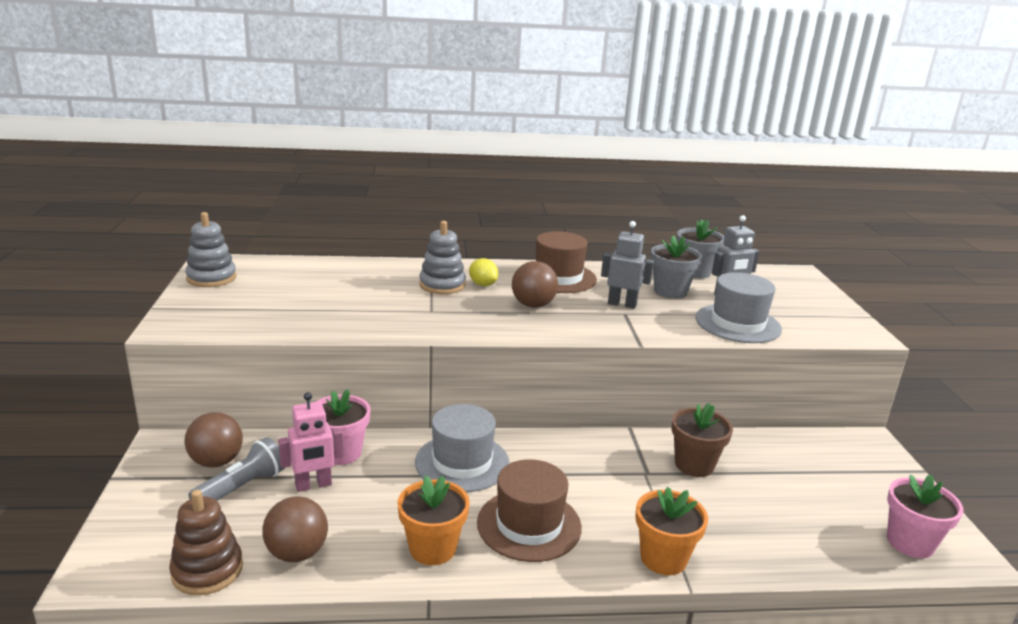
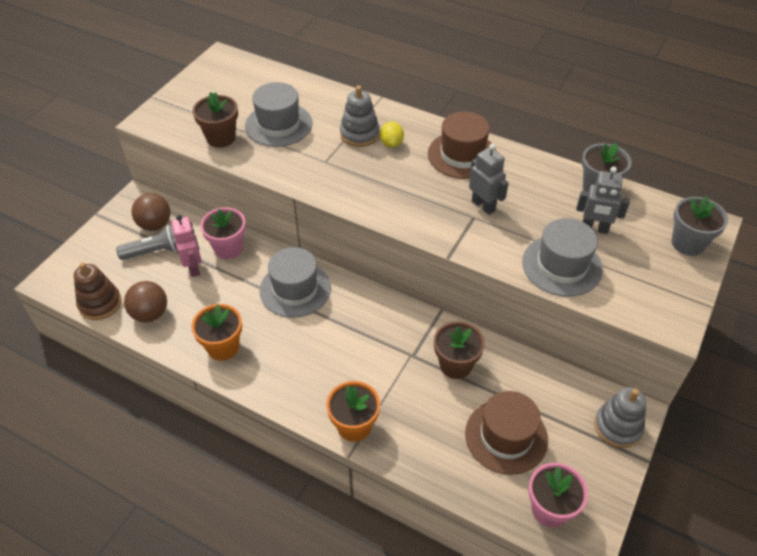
camera: 35 degrees right, 25 degrees up
grey stacking toy [185,212,236,287] -> grey stacking toy moved to [594,387,646,448]
pink robot [278,392,344,492] -> pink robot turned 120 degrees counterclockwise [171,215,202,277]
brown hat [477,459,582,562] -> brown hat moved to [465,391,548,475]
brown ball [512,261,558,308] -> none
grey flower pot [651,235,702,299] -> grey flower pot moved to [671,196,728,256]
none -> brown flower pot [193,92,238,148]
none -> grey hat [245,82,312,147]

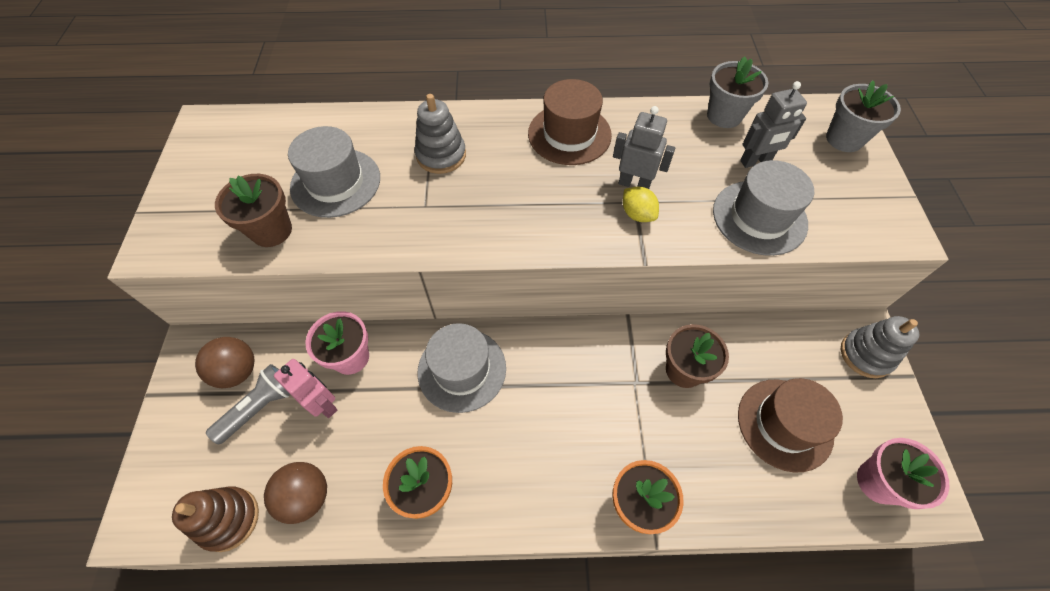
camera: 30 degrees left, 10 degrees up
yellow lemon [380,122,404,148] -> yellow lemon moved to [623,186,659,222]

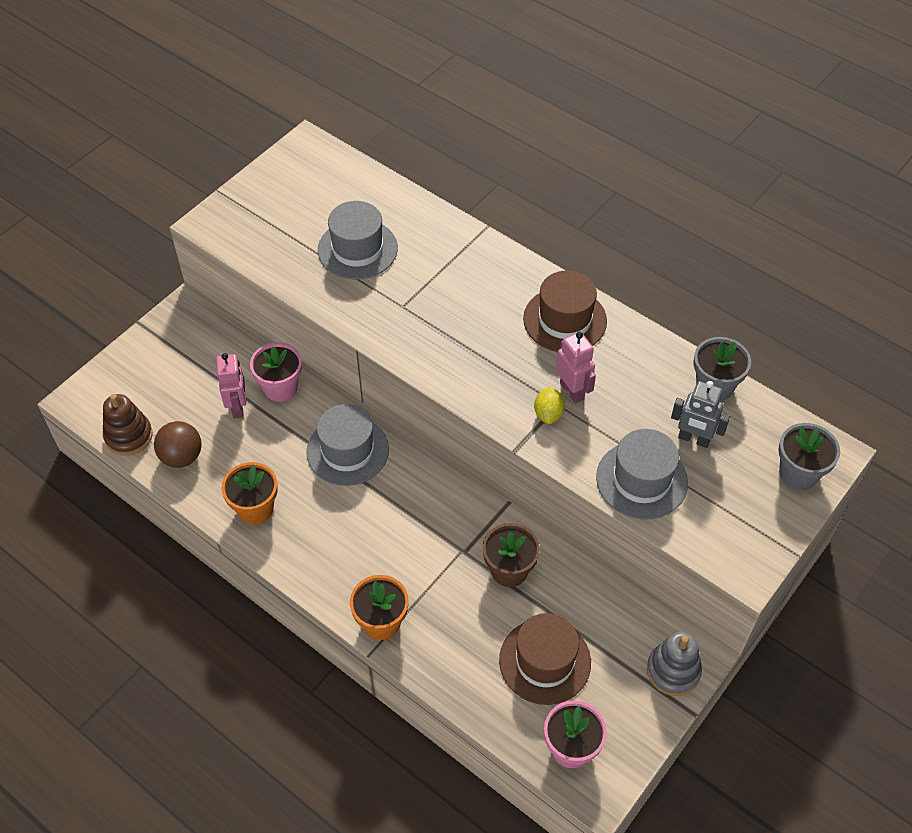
camera: 40 degrees right, 5 degrees down
brown ball [195,337,254,388] -> none
grey flashlight [206,364,289,444] -> none
brown flower pot [215,174,292,247] -> none
grey stacking toy [415,94,466,174] -> none
grey robot [613,106,675,189] -> pink robot [556,332,596,404]

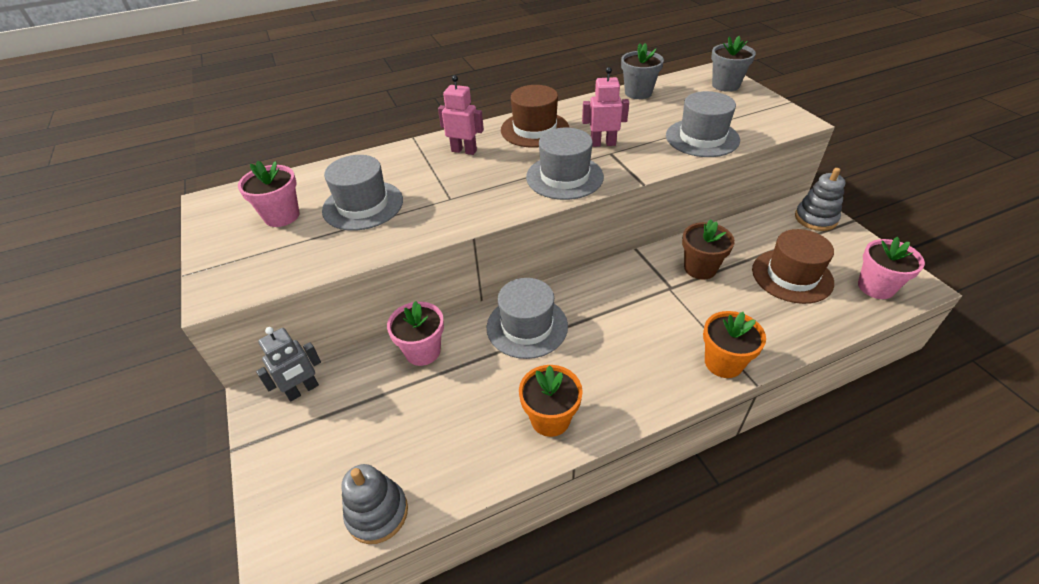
camera: 60 degrees left, 10 degrees down
brown stacking toy [103,394,153,456] -> grey stacking toy [341,464,408,544]
brown ball [154,421,202,468] -> none
pink robot [216,353,246,419] -> pink robot moved to [438,75,484,155]
yellow lemon [534,387,565,424] -> none
grey robot [671,381,730,448] -> grey robot moved to [256,327,321,401]
none -> pink flower pot [238,161,299,227]
none -> grey hat [526,128,604,200]

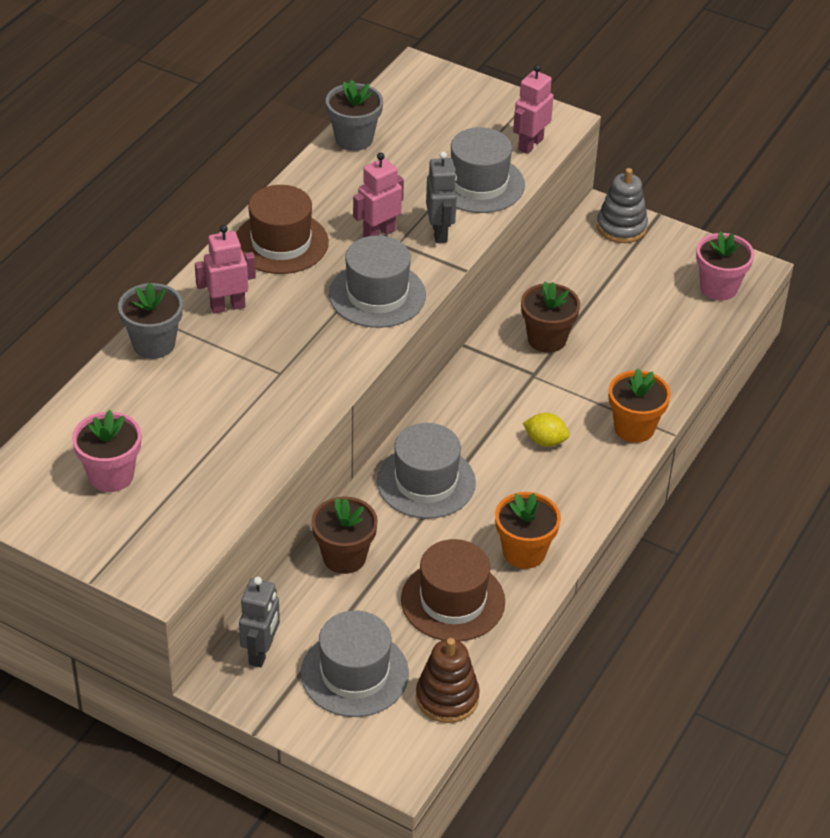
camera: 40 degrees left, 0 degrees up
grey hat [322,155,403,231] -> grey hat moved to [301,610,409,717]
grey stacking toy [341,464,408,544] -> brown stacking toy [416,638,480,723]
pink flower pot [387,301,444,366] -> brown flower pot [311,496,378,574]
grey flower pot [711,36,756,92] -> grey flower pot moved to [118,283,183,359]
brown hat [752,229,834,304] -> brown hat moved to [401,539,505,641]
none -> grey robot [426,152,457,243]
none -> pink robot [513,65,554,154]
none -> yellow lemon [523,413,570,447]

